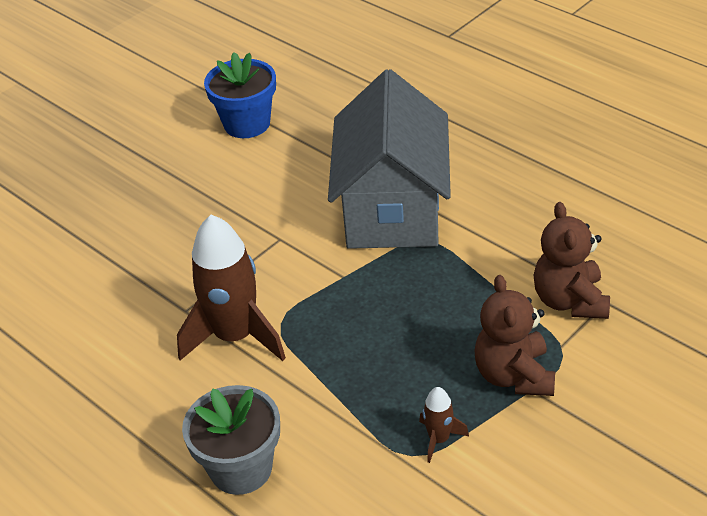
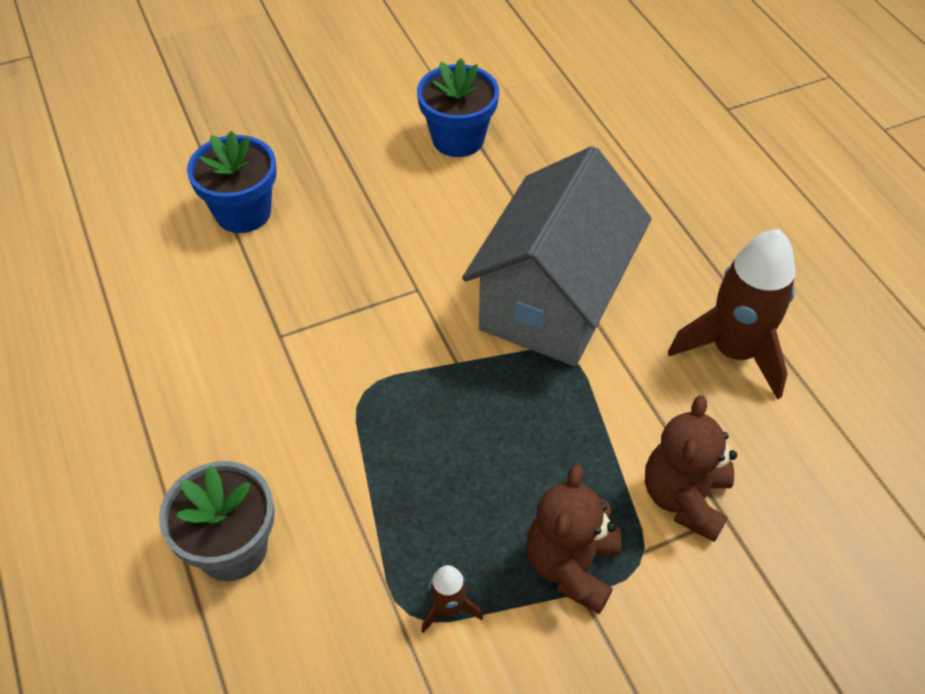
camera: 20 degrees right, 10 degrees up
brown rocket [177,215,286,361] -> brown rocket moved to [668,229,796,400]
none -> blue flower pot [187,131,276,233]

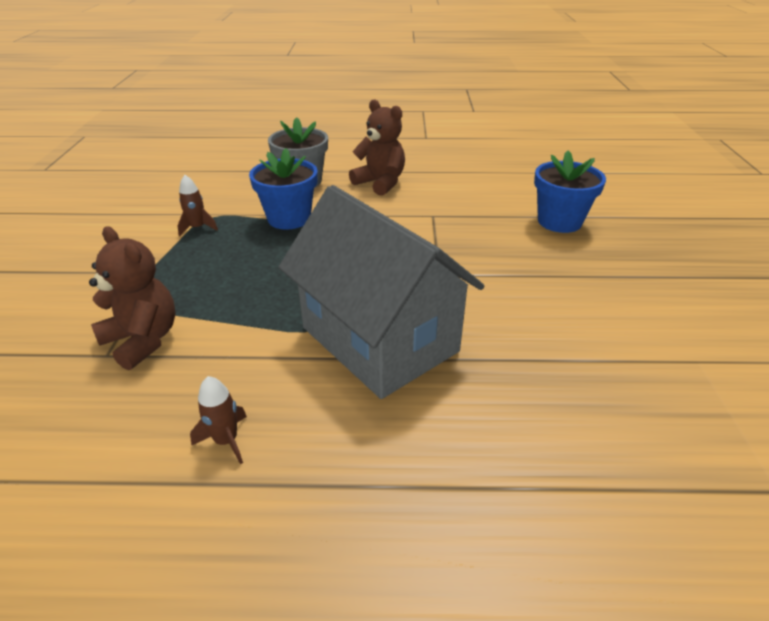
camera: 115 degrees right, 15 degrees down
blue flower pot [417,58,499,157] -> blue flower pot moved to [249,148,318,229]
brown teddy bear [526,464,621,614] -> brown teddy bear moved to [349,99,405,196]
brown rocket [668,229,796,400] -> brown rocket [190,376,247,464], size x0.45

